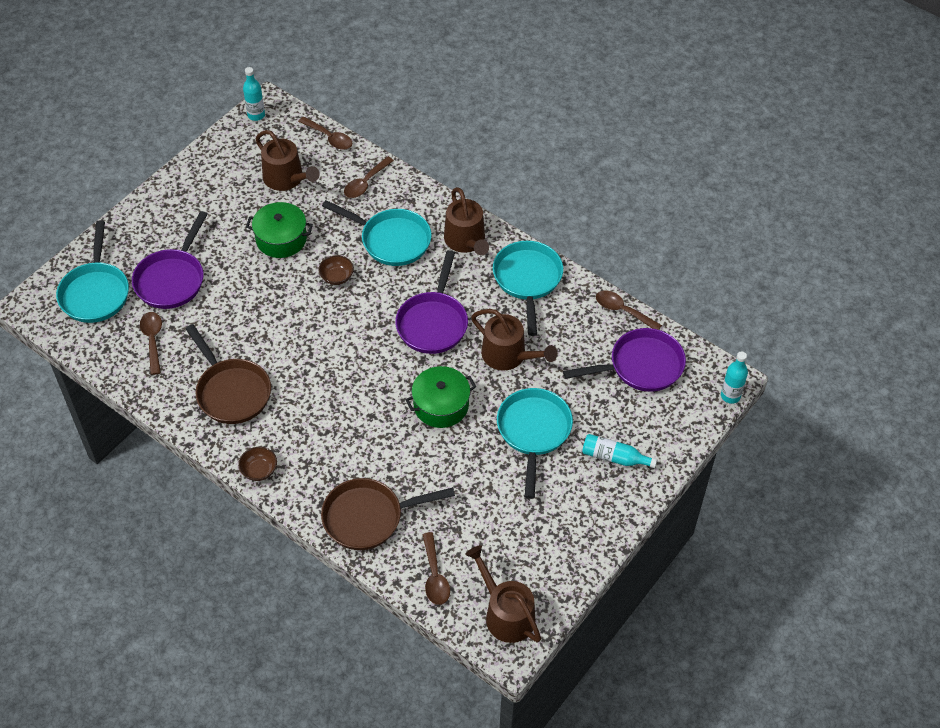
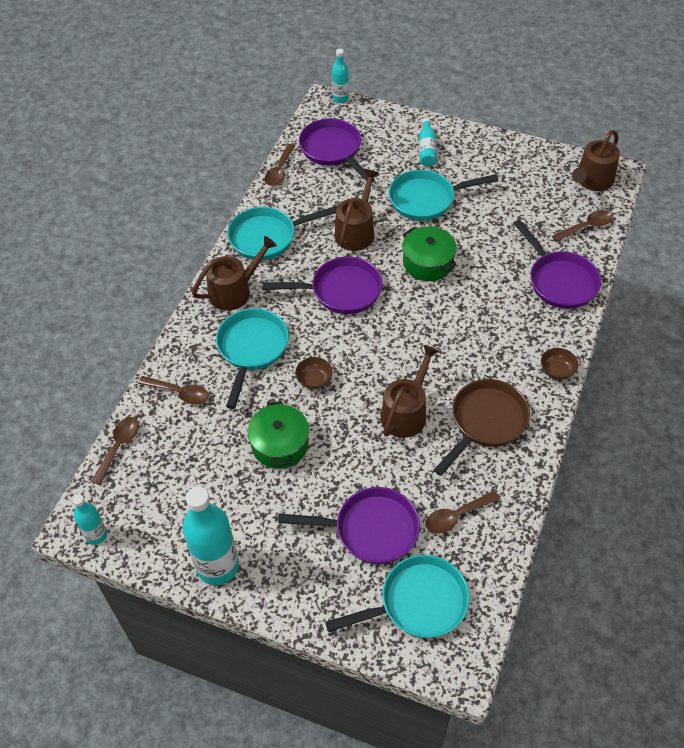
camera: 105 degrees left, 0 degrees up
brown watering can [256,130,320,191] -> brown watering can moved to [380,345,439,438]
brown pan [321,478,455,550] -> purple pan [513,220,601,309]
none -> turquoise bottle [182,487,239,585]

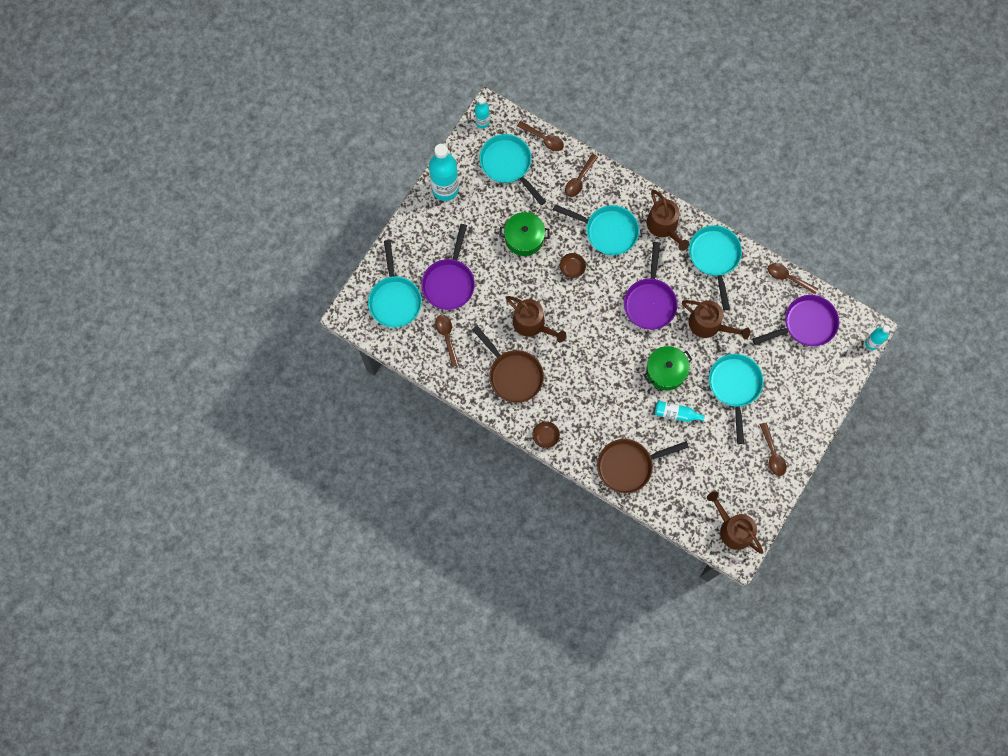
camera: 100 degrees right, 20 degrees up
turquoise bottle [419,118,437,167] -> turquoise bottle moved to [655,401,708,422]
purple pan [513,220,601,309] -> brown pan [597,439,689,494]
brown spoon [552,210,613,242] -> brown spoon moved to [760,423,786,476]
none -> turquoise pan [479,134,546,205]

